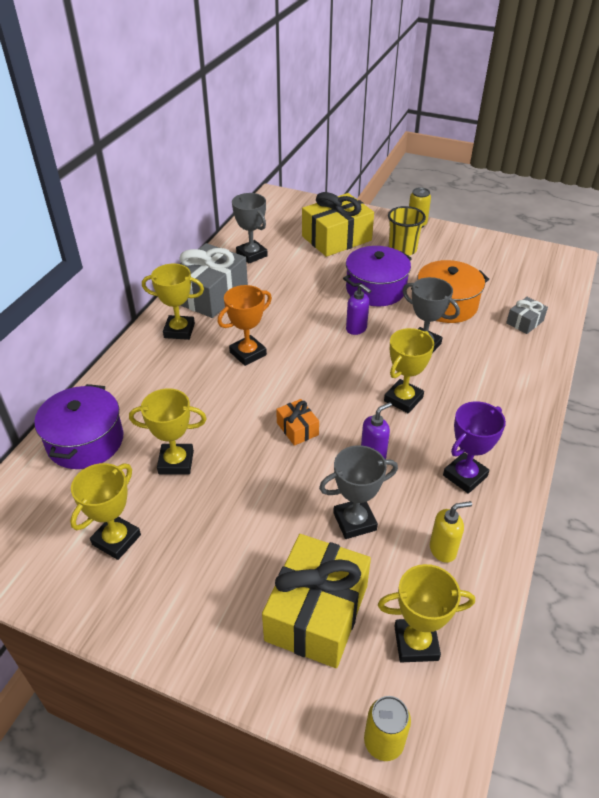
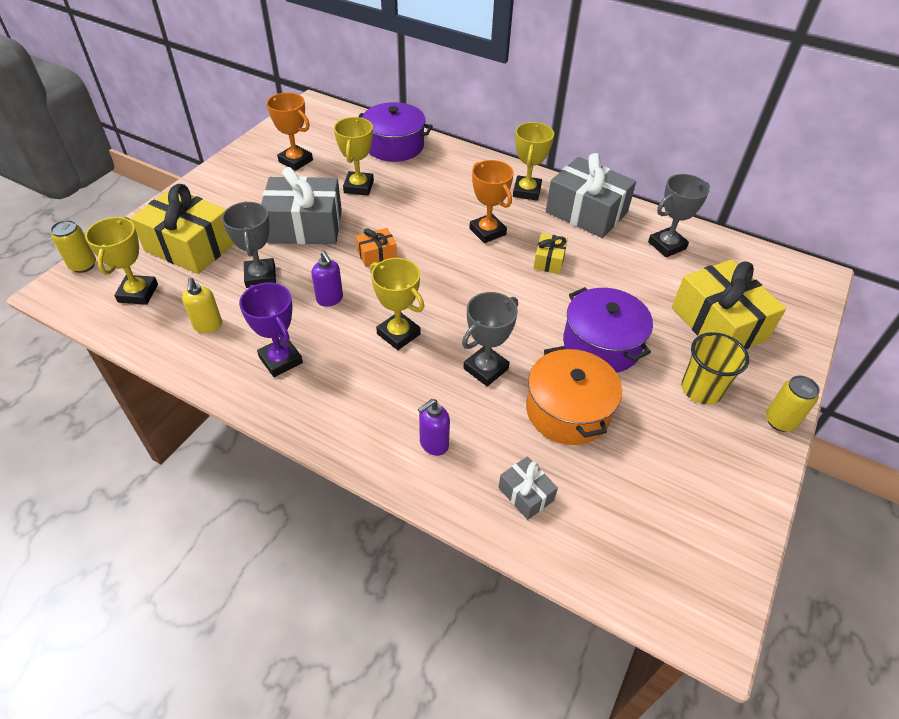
camera: 95 degrees right, 5 degrees up
yellow trophy [70,463,141,560] -> orange trophy [267,92,313,171]
purple soap dispenser [346,284,371,335] -> purple soap dispenser moved to [418,399,450,456]
none -> grey gift [261,167,342,244]
none -> yellow gift [533,233,568,274]

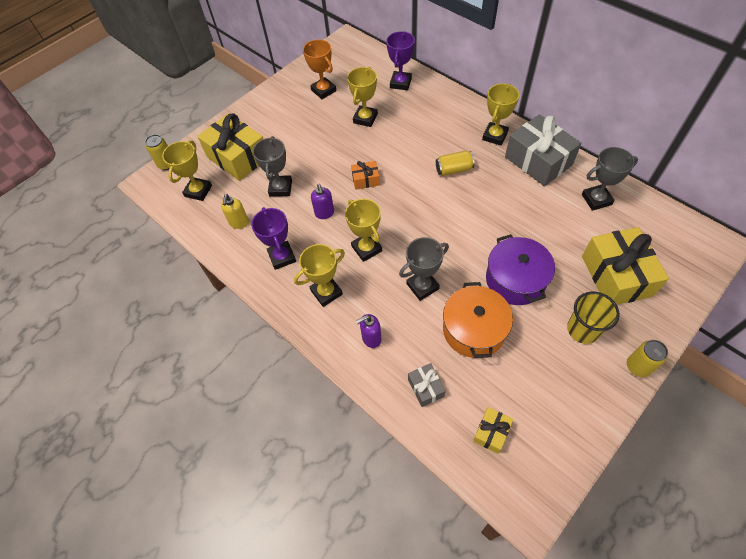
camera: 20 degrees right, 10 degrees up
grey gift [261,167,342,244] -> none
purple pot [358,102,433,162] -> purple trophy [386,31,415,90]
orange trophy [469,160,514,243] -> yellow can [436,151,475,176]
yellow gift [533,233,568,274] -> yellow gift moved to [473,407,513,454]
none -> yellow trophy [294,244,345,307]

